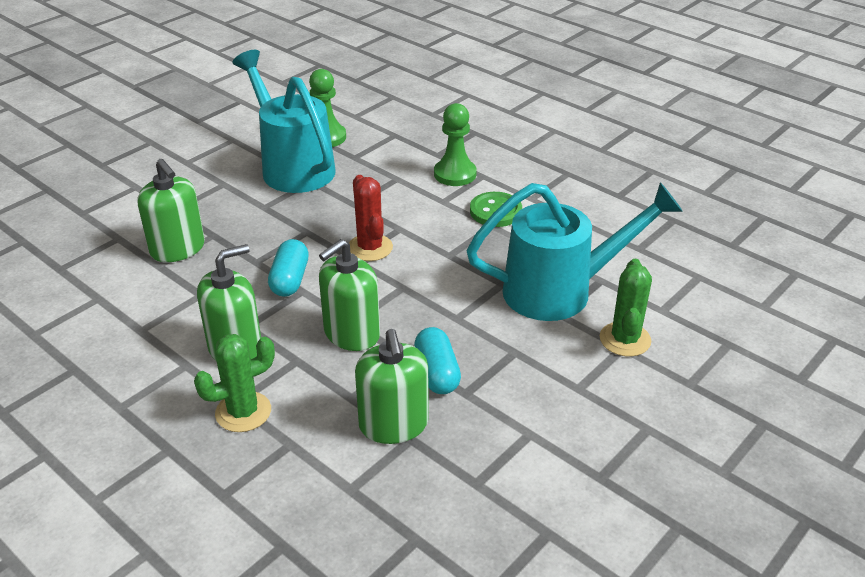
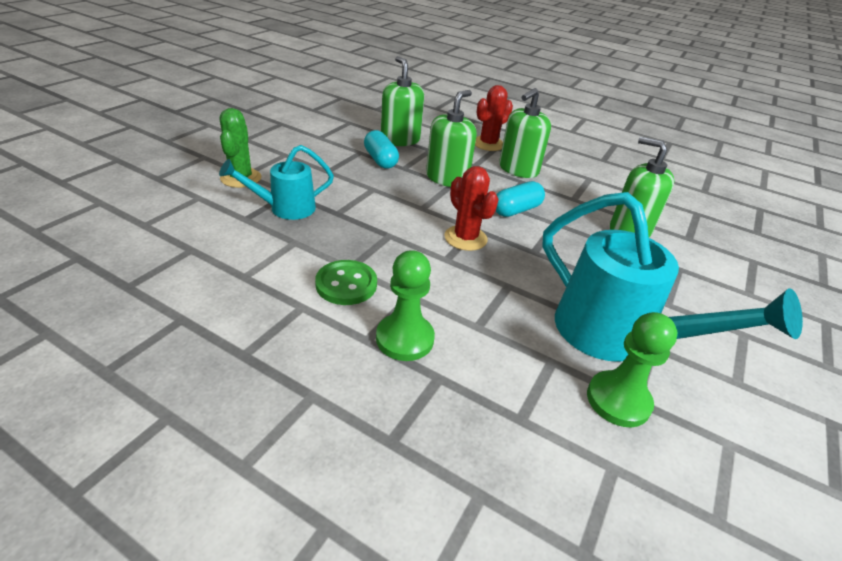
camera: 165 degrees right, 0 degrees up
green cactus [194,334,275,432] -> red cactus [475,85,513,151]
turquoise capsule [268,239,309,297] -> turquoise capsule turned 60 degrees clockwise [496,181,545,217]
turquoise watering can [466,182,683,321] -> turquoise watering can [219,145,334,220], size x0.57

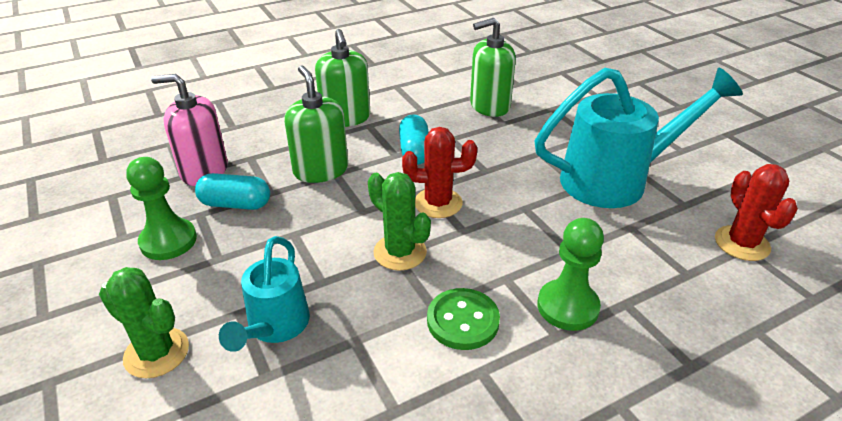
camera: 55 degrees left, 0 degrees up
green soap dispenser [381,56,424,146] -> pink soap dispenser [151,74,228,186]
red cactus [475,85,513,151] -> red cactus moved to [715,164,798,261]
green pawn [587,312,678,427] -> green pawn moved to [126,157,197,260]
none -> green cactus [368,172,431,271]

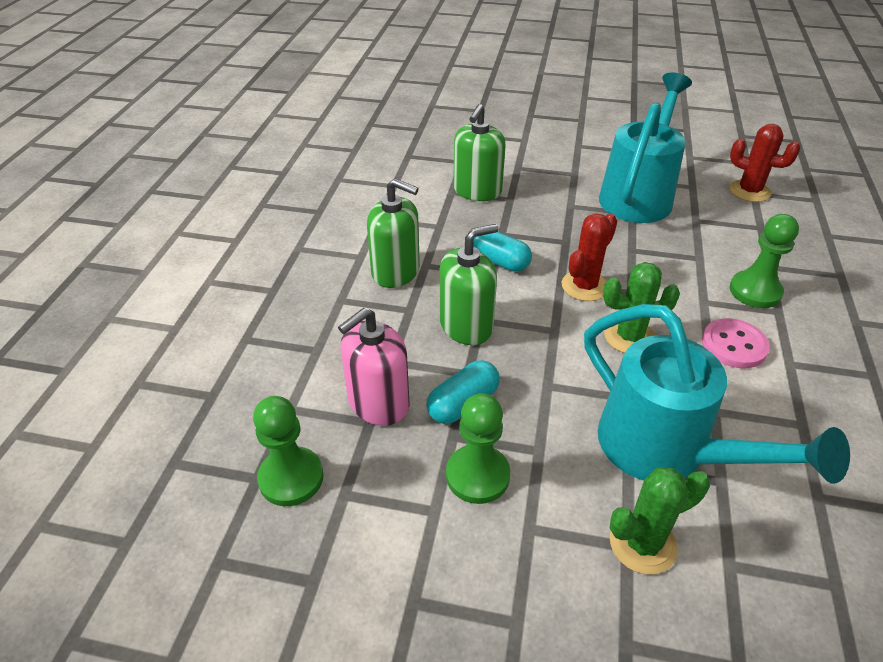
camera: 50 degrees left, 5 degrees up
turquoise watering can [219,236,310,352] -> turquoise watering can [584,304,850,484], size x1.74
green soap dispenser [284,66,348,183] -> green soap dispenser turned 135 degrees clockwise [440,224,498,345]
green button [427,288,500,350] -> pink button [702,318,770,368]
none -> green pawn [253,396,324,506]

